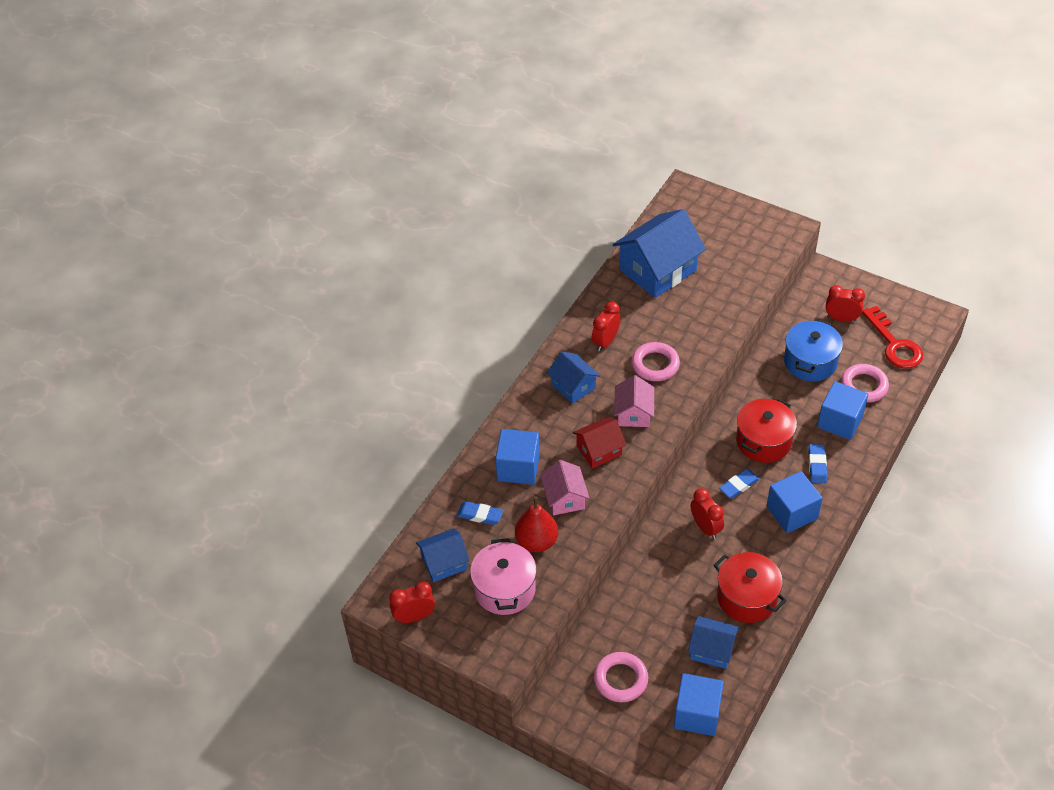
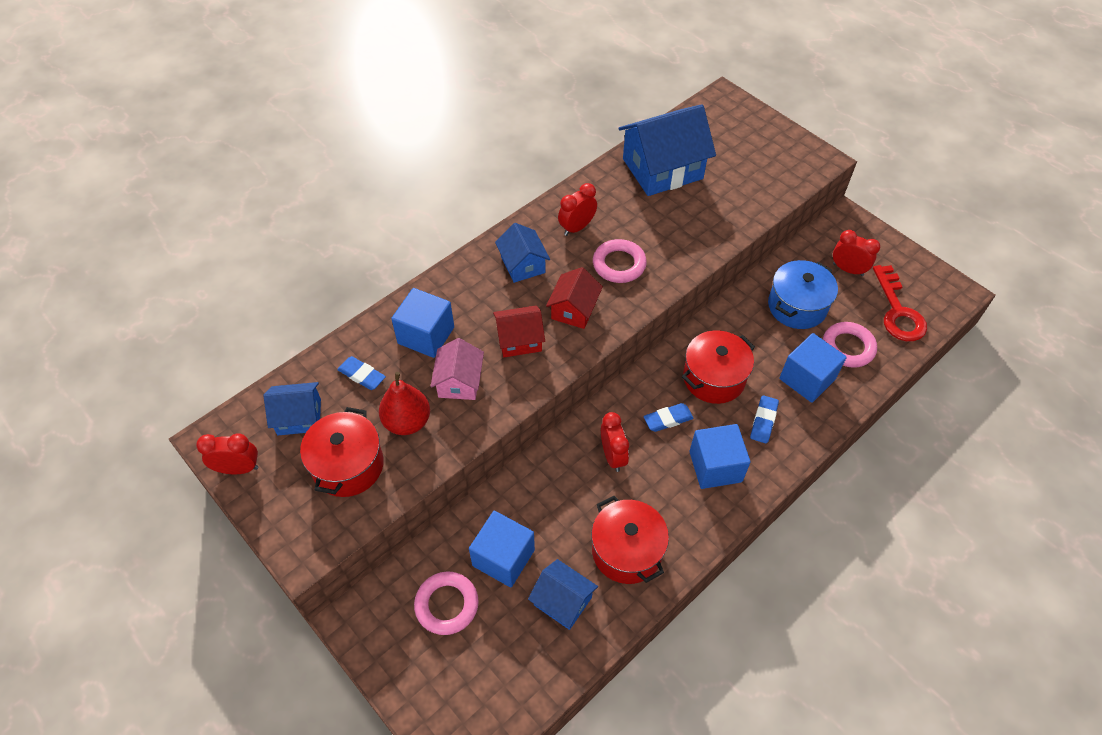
camera: 15 degrees right, 5 degrees up
pink pot [470,538,537,615] -> red pot [300,407,384,497]
pink house [614,375,654,427] -> red house [546,267,603,329]
blue cube [674,673,724,736] -> blue cube moved to [469,511,535,587]

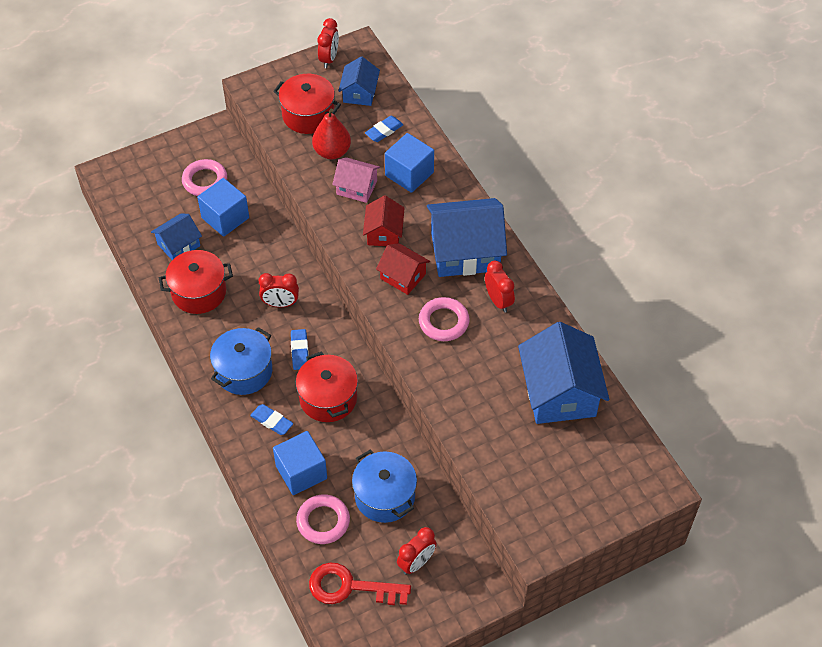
camera: 105 degrees right, 0 degrees up
blue house [495,223,550,283] -> blue house [427,198,507,277], size x1.83
blue cube [689,424,751,489] -> blue pot [210,327,272,395]

